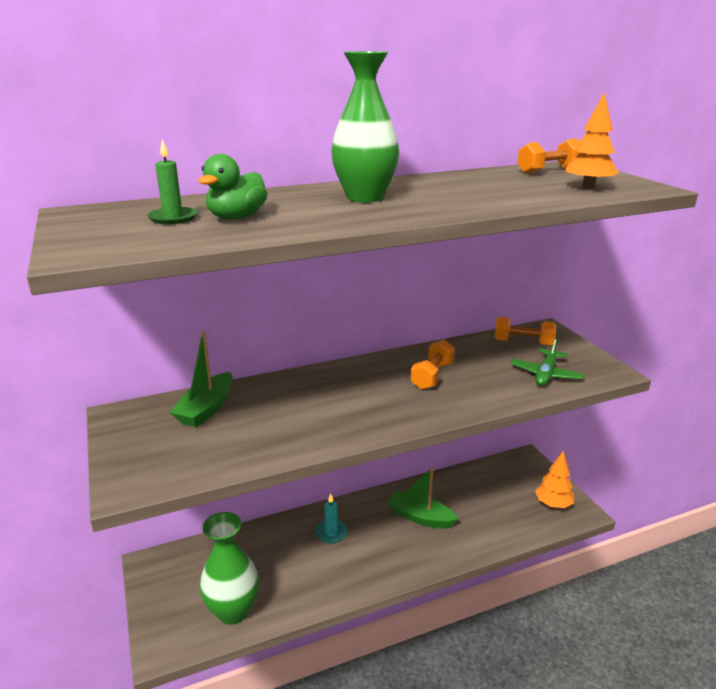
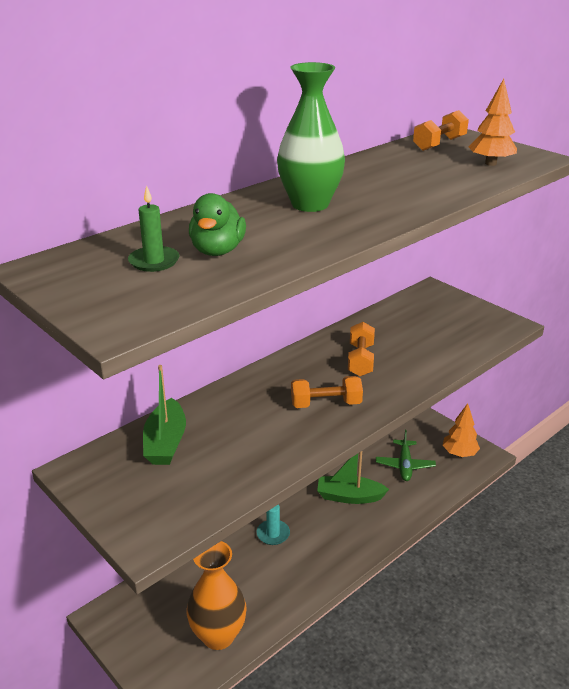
camera: 20 degrees left, 5 degrees up
green vase [200,512,259,625] -> orange vase [187,541,247,650]
orange dumbbell [494,317,556,346] -> orange dumbbell moved to [291,376,363,408]
green plane [510,338,584,386] -> green plane moved to [376,430,436,481]

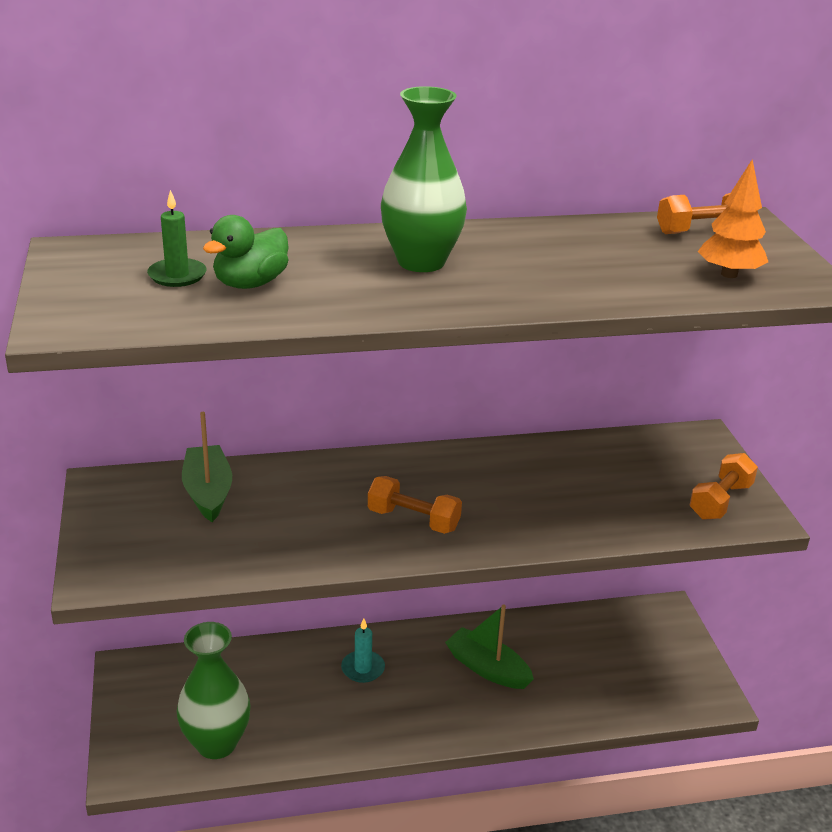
camera: 30 degrees right, 0 degrees up
green boat [143,365,186,465] -> green boat turned 135 degrees clockwise [182,412,232,522]
orange vase [187,541,247,650] -> green vase [177,622,251,759]
orange dumbbell [348,322,375,376] -> orange dumbbell moved to [690,453,758,520]
green plane [376,430,436,481] -> none
orange tree [443,403,480,457] -> none

